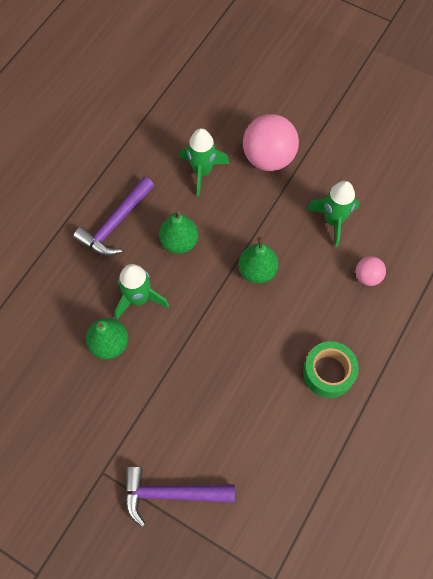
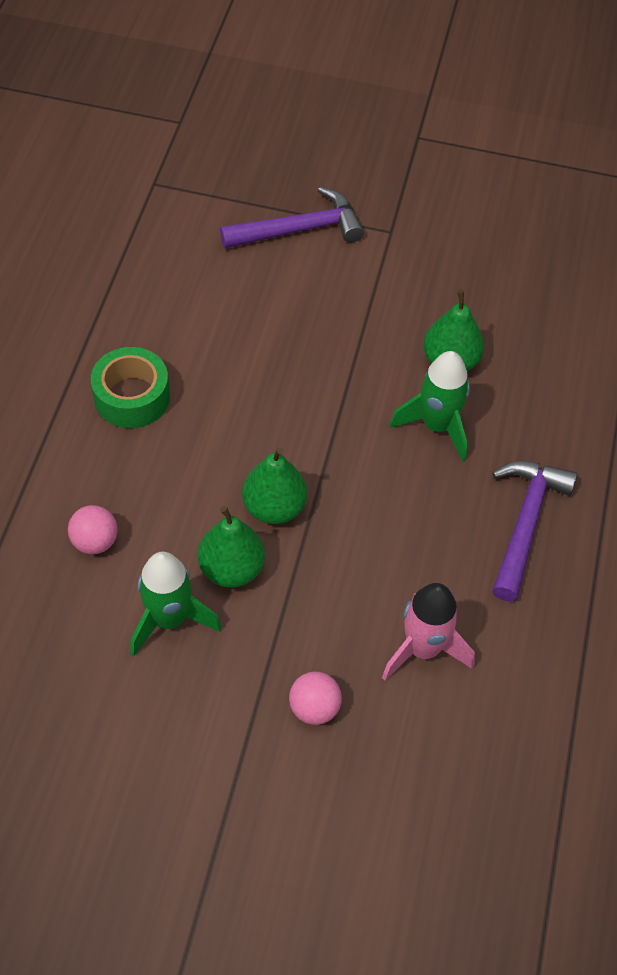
camera: 160 degrees right, 10 degrees down
green pear [159,211,198,254] -> green pear moved to [198,506,265,588]
green rocket [180,128,229,197] -> pink rocket [382,583,475,681]
pink ball [243,114,299,171] -> pink ball [289,672,342,725], size x0.50

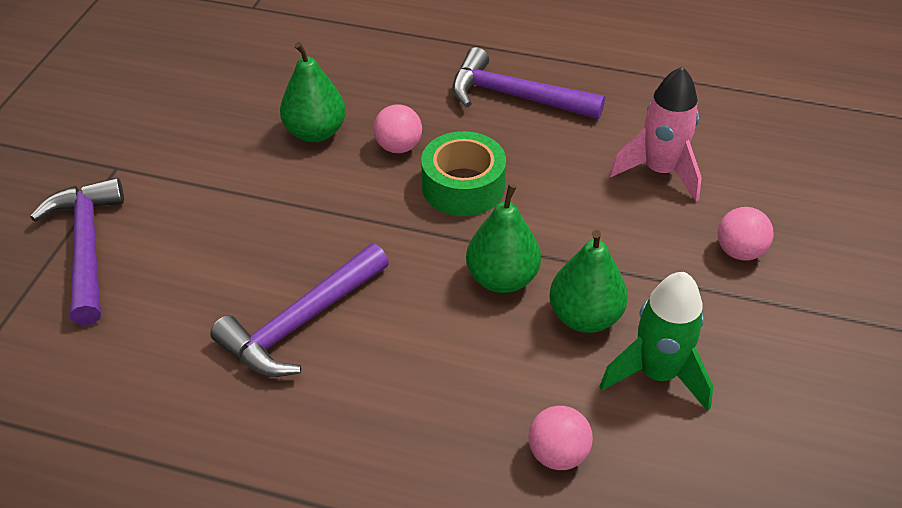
camera: 85 degrees left, 10 degrees down
green tape [91,347,170,428] -> green tape moved to [421,131,506,216]
green rocket [390,351,470,462] -> pink ball [373,104,422,153]
none -> purple hammer [210,243,389,377]

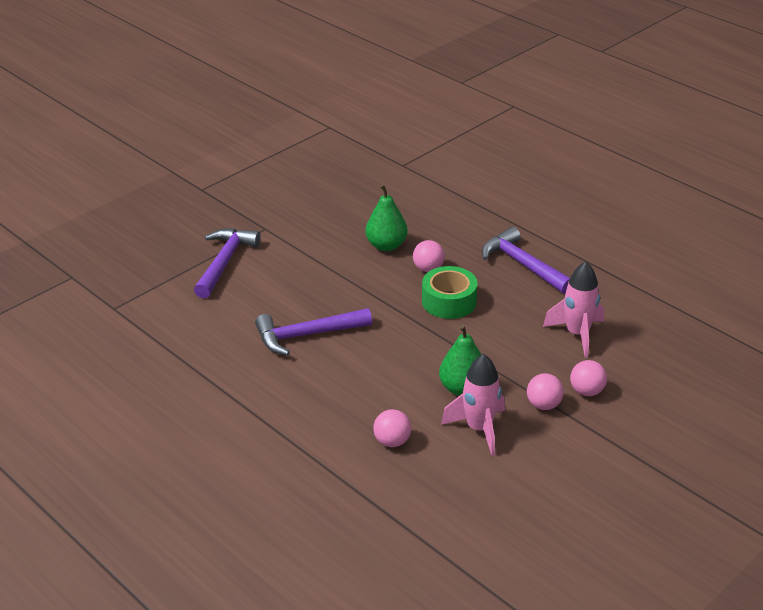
camera: 30 degrees right, 10 degrees down
green pear [466,183,541,293] -> none
green rocket [599,272,713,411] -> pink rocket [441,354,505,456]
none -> pink ball [527,373,564,410]

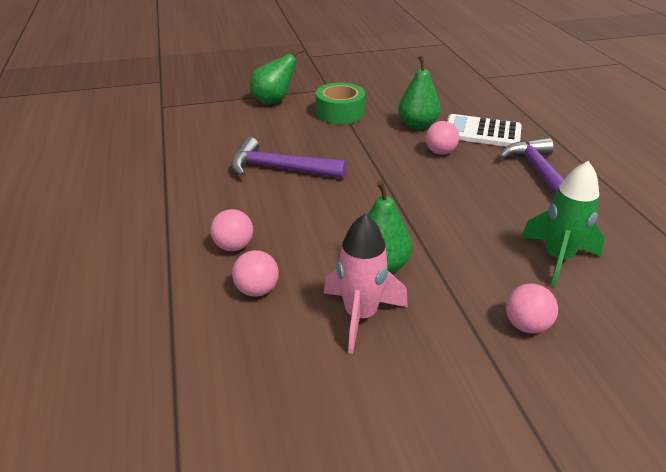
camera: 30 degrees right, 0 degrees up
purple hammer [194,228,261,298] -> green pear [250,48,304,104]
green tape [422,266,477,319] -> green tape moved to [316,83,365,124]
pink ball [527,373,564,410] -> pink ball moved to [210,209,253,251]
pink rocket [543,262,604,357] -> green rocket [521,161,605,287]
none -> white calculator [447,114,522,147]

